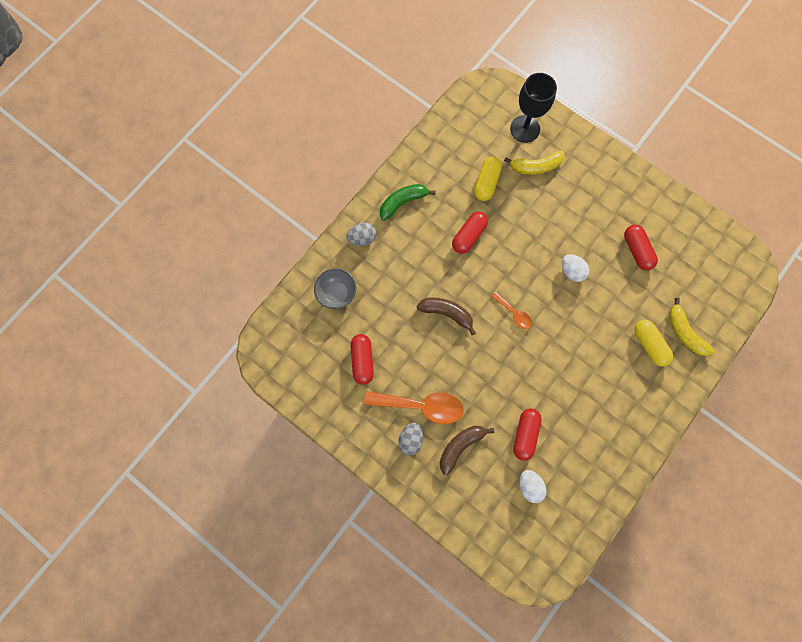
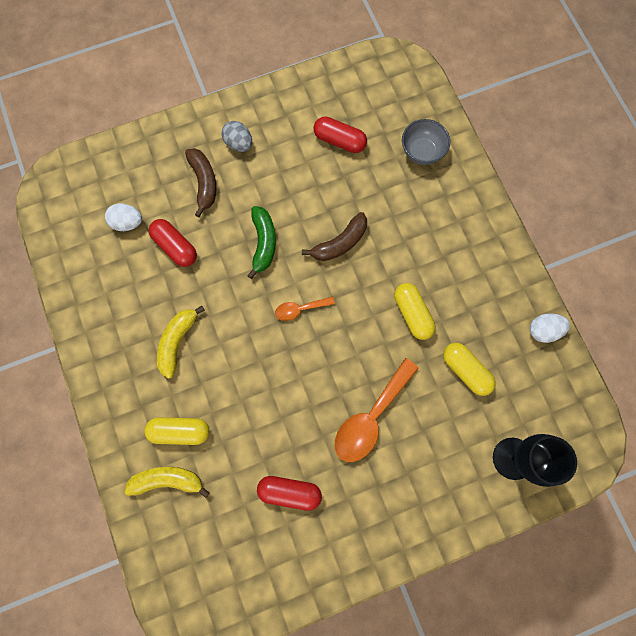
camera: 120 degrees right, 0 degrees up
grey egg [347,222,377,246] -> none
orange spoon [364,391,464,424] -> orange spoon moved to [335,358,419,462]
green banana [380,184,436,221] -> green banana moved to [247,206,276,279]
red capsule [452,212,488,254] -> yellow capsule [394,283,436,340]
yellow banana [504,151,565,175] -> yellow banana moved to [157,306,205,379]
white egg [562,254,589,282] -> white egg moved to [530,313,570,343]

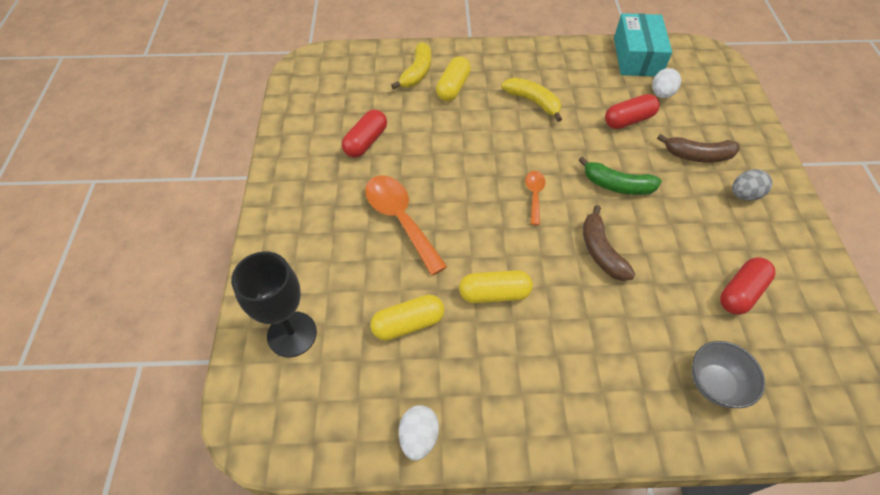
camera: 110 degrees right, 20 degrees down
none -> turquoise box [614,13,672,76]

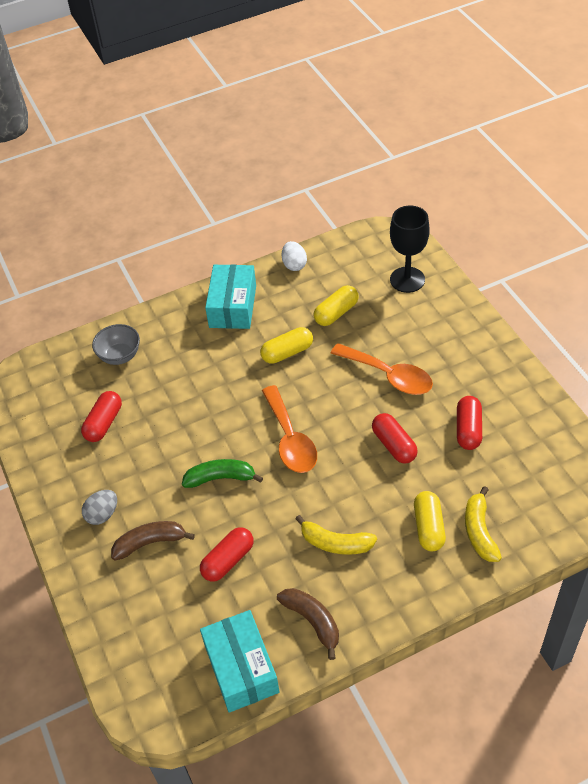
camera: 160 degrees right, 5 degrees down
orange spoon [525,171,545,225] -> orange spoon [262,385,317,473], size x1.91
brown banana [583,205,635,281] -> brown banana moved to [277,588,339,660]
white egg [652,68,681,98] -> none
none -> turquoise box [205,265,256,329]
none -> red capsule [372,413,418,463]

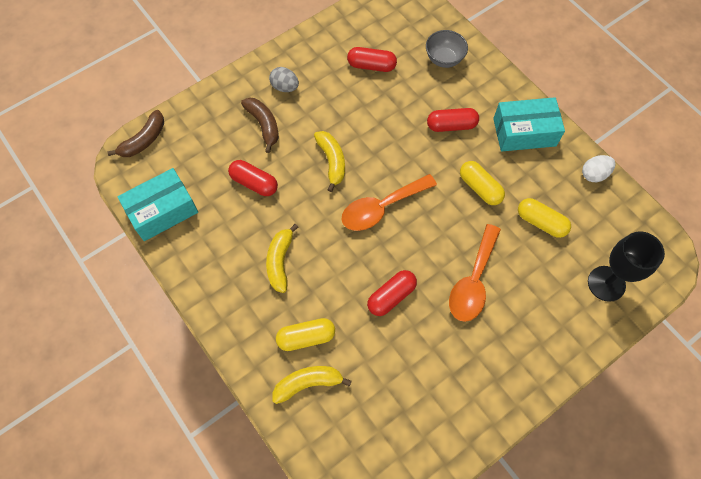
camera: 75 degrees right, 15 degrees up
green banana [182,459,263,488] -> yellow banana [314,131,345,192]
brown banana [277,588,339,660] -> brown banana moved to [107,110,164,157]
red capsule [457,396,482,450] -> red capsule moved to [427,108,479,132]

